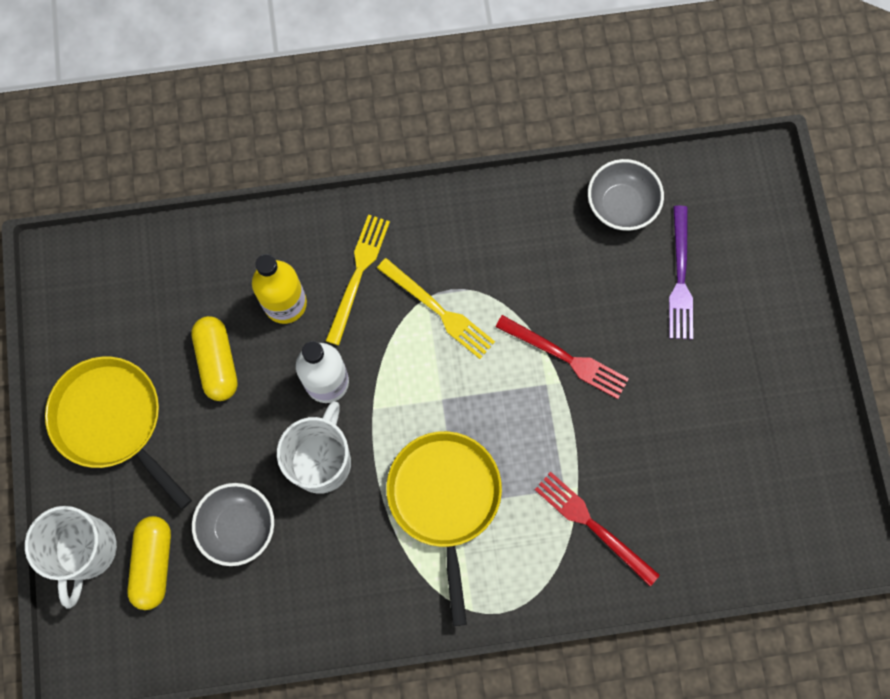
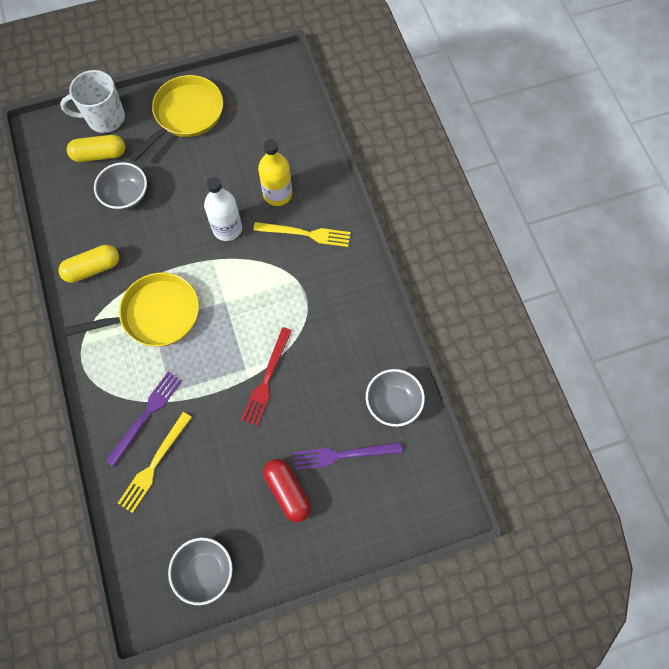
camera: 80 degrees right, 5 degrees down
yellow capsule [191,316,238,401] -> yellow capsule moved to [59,245,119,283]
white mug [277,401,351,494] -> none
yellow fork [377,258,495,359] -> yellow fork moved to [118,412,192,513]
red fork [535,472,660,586] -> purple fork [106,372,182,467]
none -> grey bowl [168,538,233,605]
none -> red capsule [263,459,311,522]

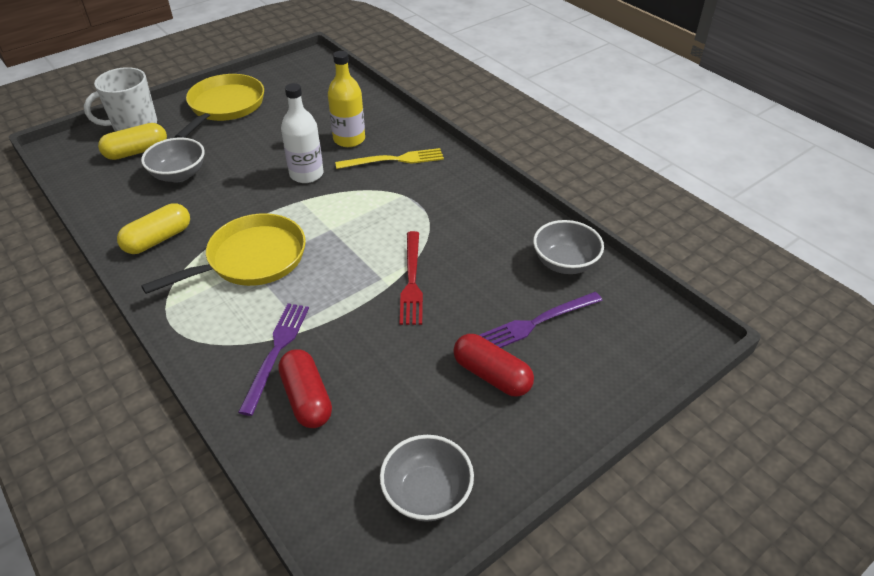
camera: 20 degrees left, 25 degrees down
yellow fork [118,412,192,513] -> red capsule [278,349,332,428]

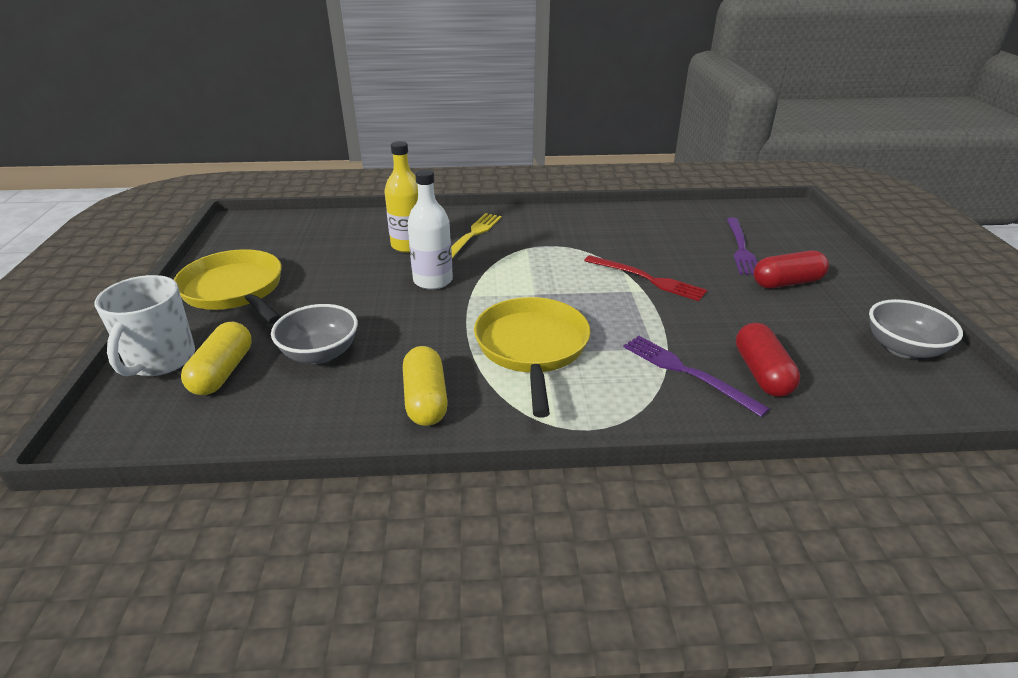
camera: 55 degrees left, 10 degrees down
red capsule [278,349,332,428] -> red capsule turned 75 degrees clockwise [736,323,800,397]
grey bowl [533,220,604,274] -> none

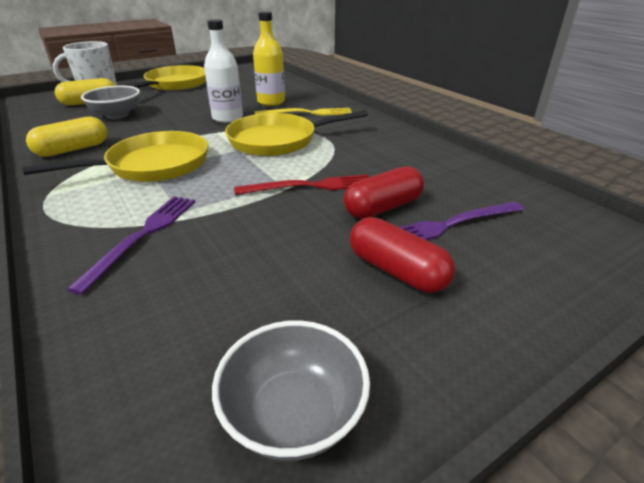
camera: 60 degrees right, 0 degrees up
red fork [584,255,707,301] -> red fork turned 105 degrees counterclockwise [234,174,369,195]
red capsule [736,323,800,397] -> red capsule moved to [343,166,424,219]
none -> yellow pan [225,110,368,156]

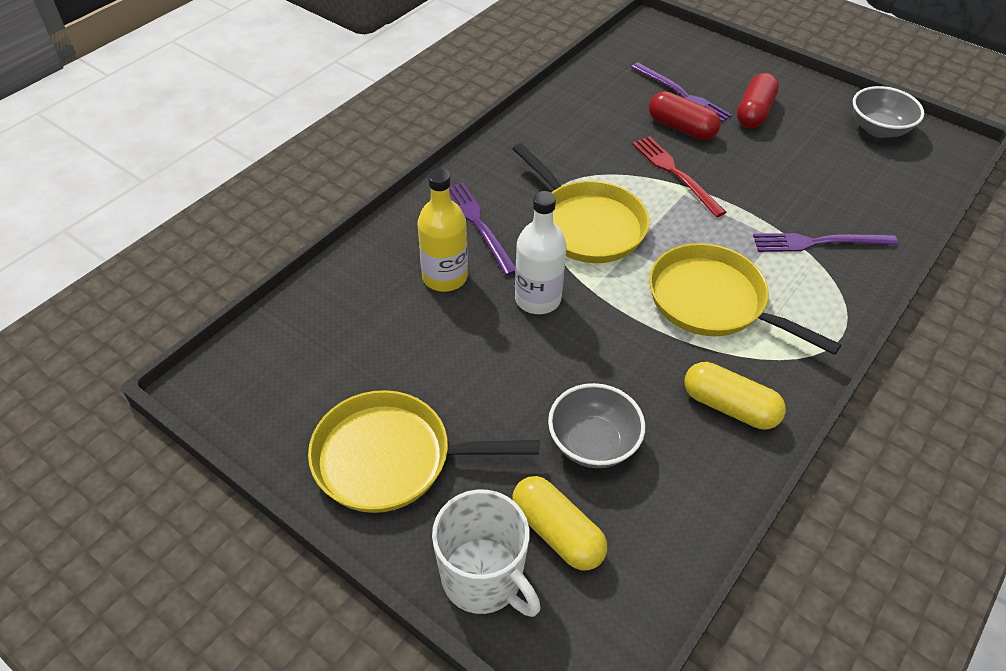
camera: 110 degrees left, 15 degrees up
yellow fork [255,108,352,116] -> purple fork [449,183,516,276]

